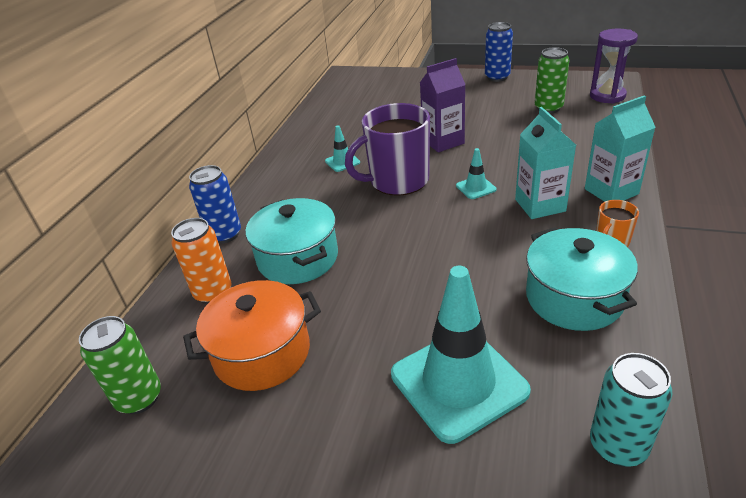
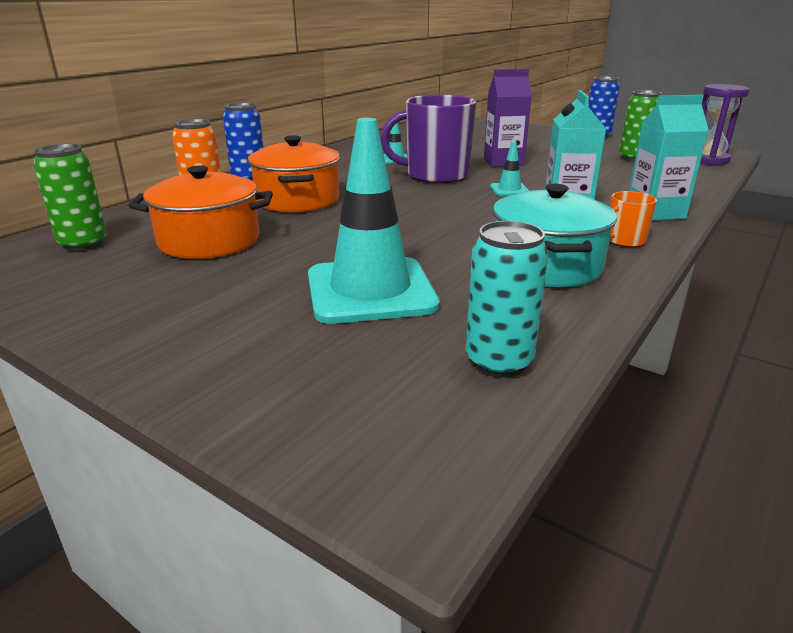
camera: 15 degrees right, 10 degrees down
turquoise pot [245,198,338,284] -> orange pot [248,135,340,212]

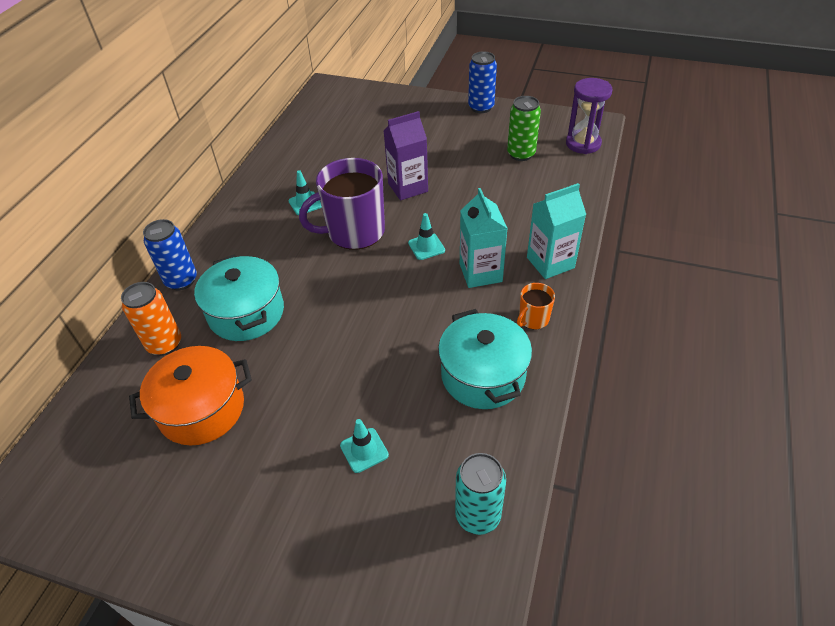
camera: 15 degrees left, 20 degrees up
green can [33,144,107,251] -> none
orange pot [248,135,340,212] -> turquoise pot [194,254,284,341]
turquoise traffic cone [308,118,440,324] -> turquoise traffic cone [340,419,389,473], size x0.43

